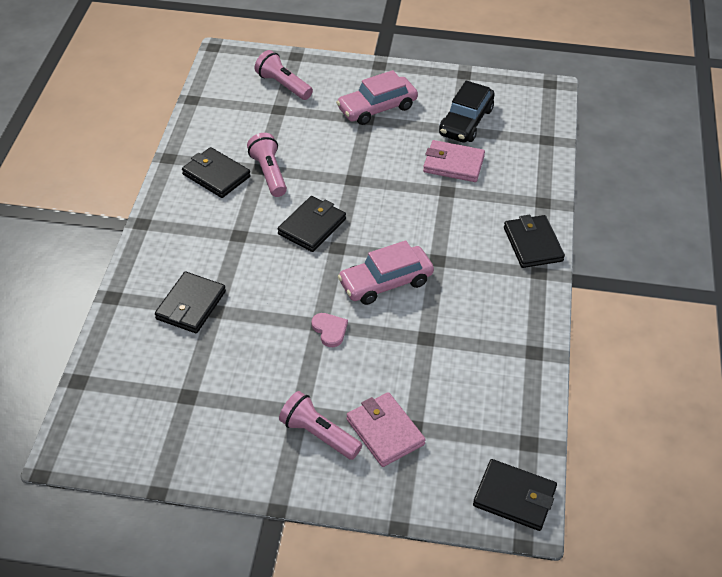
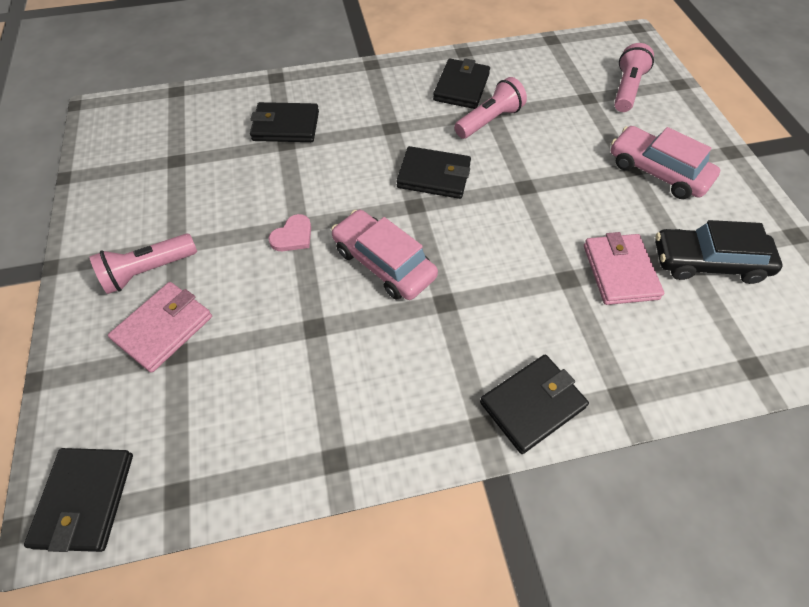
camera: 70 degrees right, 10 degrees up
pink flashlight [279,391,362,460] -> pink flashlight turned 135 degrees counterclockwise [89,234,197,294]

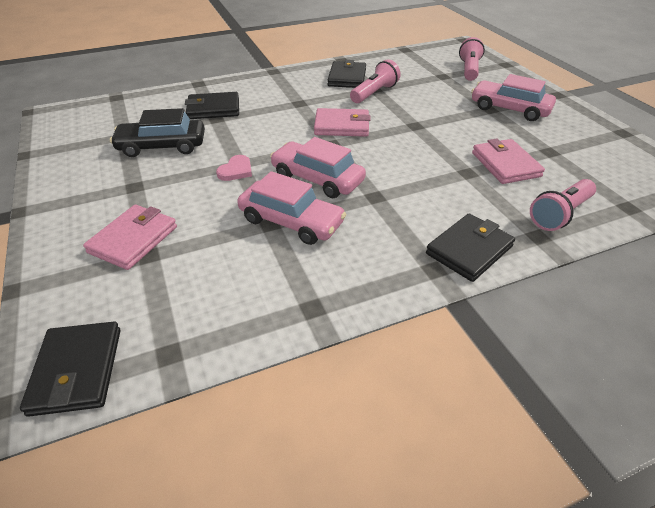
camera: 10 degrees left, 15 degrees down
pink flashlight [89,234,197,294] -> pink flashlight moved to [530,179,596,231]
black wallet [397,146,471,199] -> pink wallet [314,108,371,137]
black car [655,220,782,284] -> black car moved to [110,108,205,157]
none -> pink car [237,171,346,245]

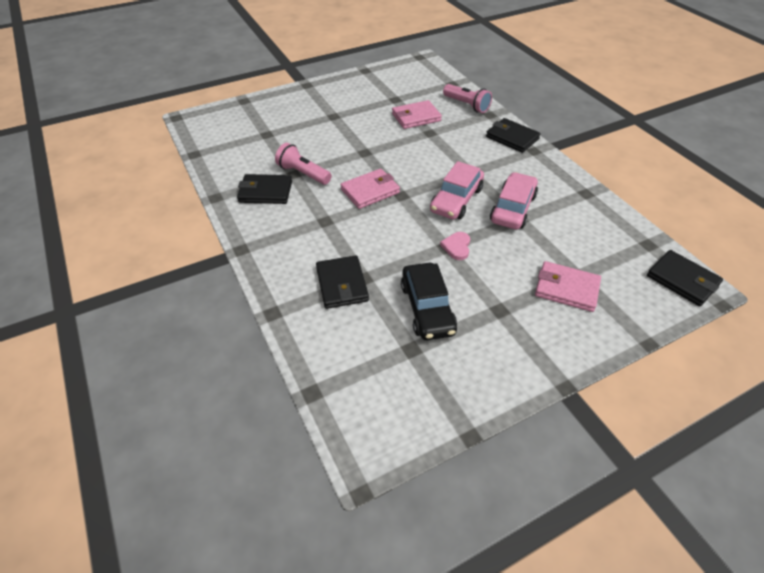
camera: 95 degrees left, 5 degrees up
black wallet [20,322,120,417] -> black wallet turned 60 degrees clockwise [647,250,723,306]
pink heart [216,155,252,181] -> pink heart turned 105 degrees counterclockwise [440,232,470,260]
pink wallet [314,108,371,137] -> pink wallet turned 60 degrees clockwise [341,169,400,209]
pink flashlight [459,37,485,81] -> none
pink car [471,74,556,121] -> none

